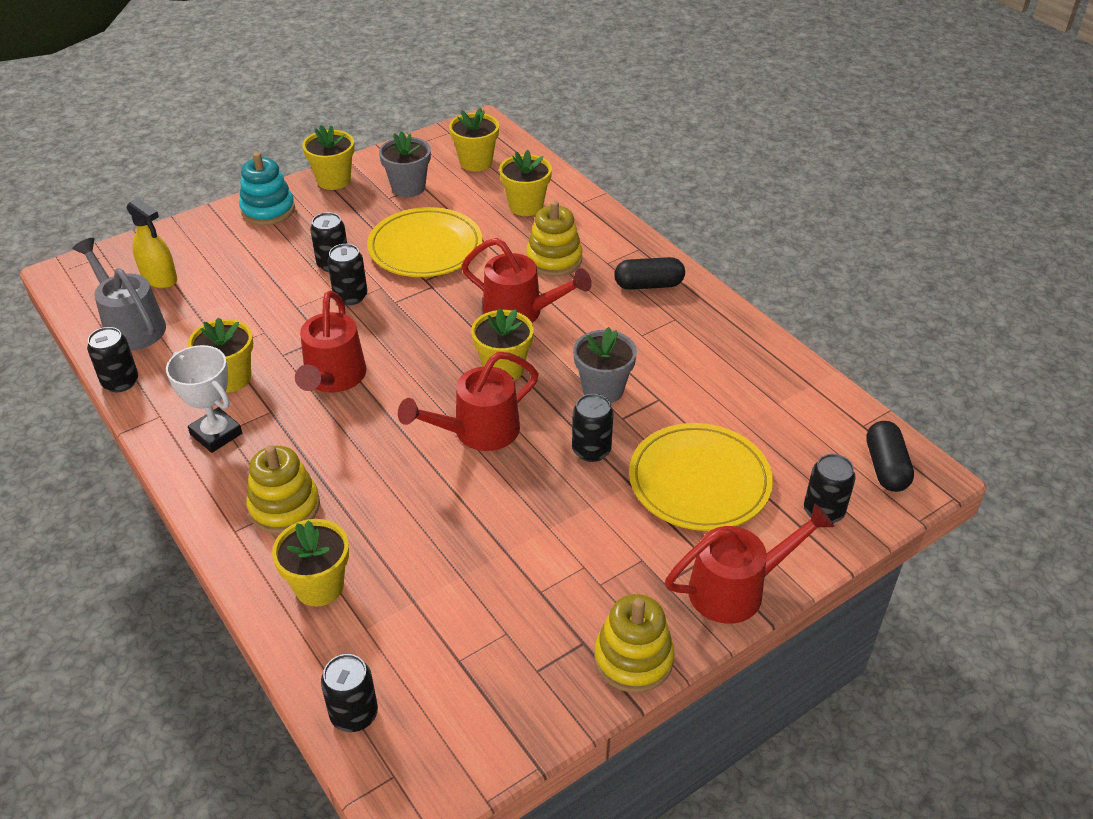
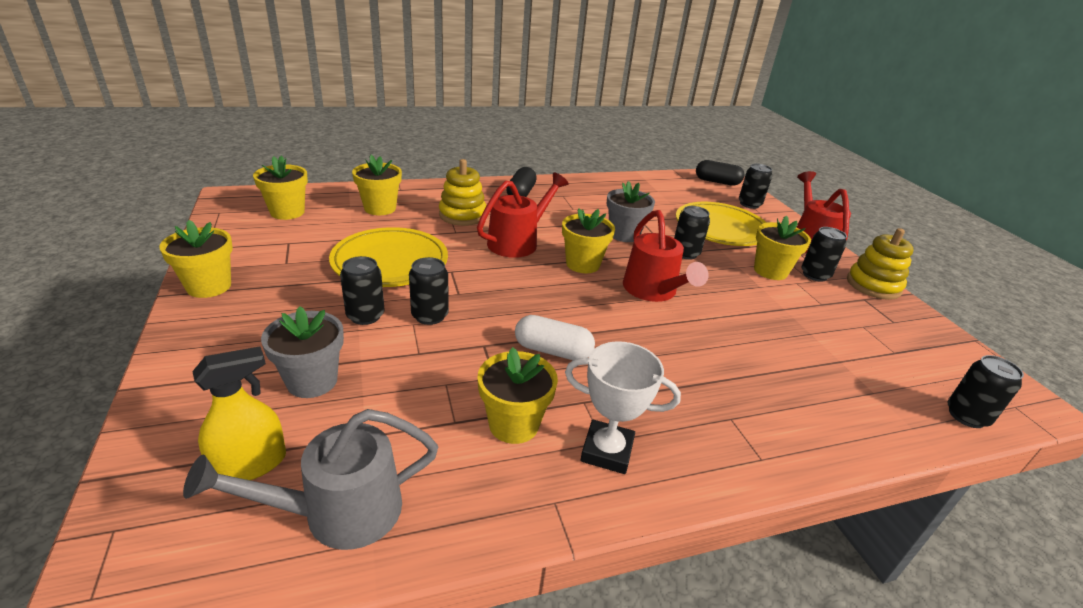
camera: 75 degrees left, 10 degrees down
black can [87,327,138,392] -> black can moved to [801,227,847,282]
white trophy [166,345,242,453] -> white trophy turned 45 degrees clockwise [565,341,681,474]
turquoise stacking toy [239,152,295,225] -> none
yellow stacking toy [246,445,320,534] -> none
yellow flower pot [272,519,349,607] -> yellow flower pot moved to [754,216,811,280]
red watering can [295,291,367,393] -> white capsule [515,315,595,360]
grey flower pot [379,131,431,197] -> grey flower pot moved to [261,306,344,398]

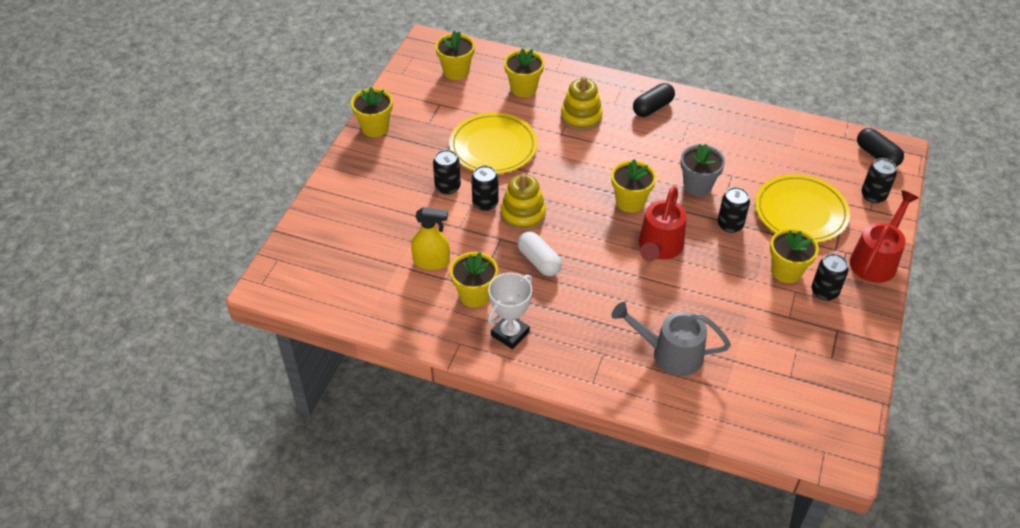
camera: 40 degrees right, 15 degrees up
grey watering can [183,409,438,550] -> grey watering can moved to [611,302,731,376]
yellow spray bottle [192,346,286,480] -> yellow spray bottle moved to [411,207,450,270]
grey flower pot [261,306,344,398] -> none
red watering can [477,172,569,258] -> none
white trophy [565,341,681,474] -> white trophy turned 75 degrees clockwise [488,273,532,349]
yellow stacking toy [847,228,914,300] -> yellow stacking toy moved to [501,173,546,231]
black can [948,355,1024,428] -> none

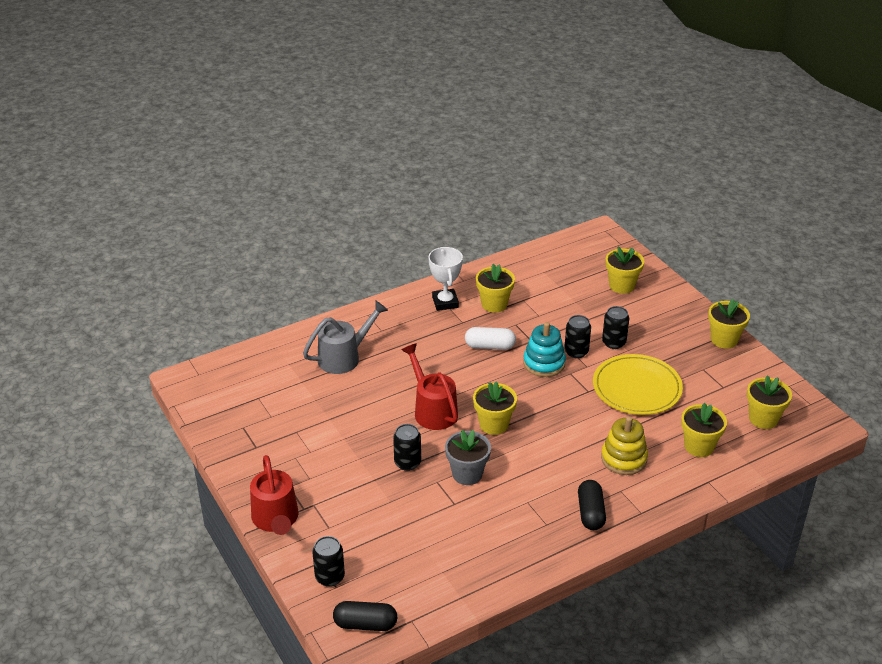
camera: 130 degrees right, 10 degrees down
yellow spray bottle [411,207,450,270] -> none
yellow stacking toy [501,173,546,231] -> turquoise stacking toy [523,322,566,377]
yellow plate [755,174,850,243] -> none
yellow flower pot [770,228,819,283] -> yellow flower pot moved to [606,247,644,294]
black can [812,253,849,301] -> none

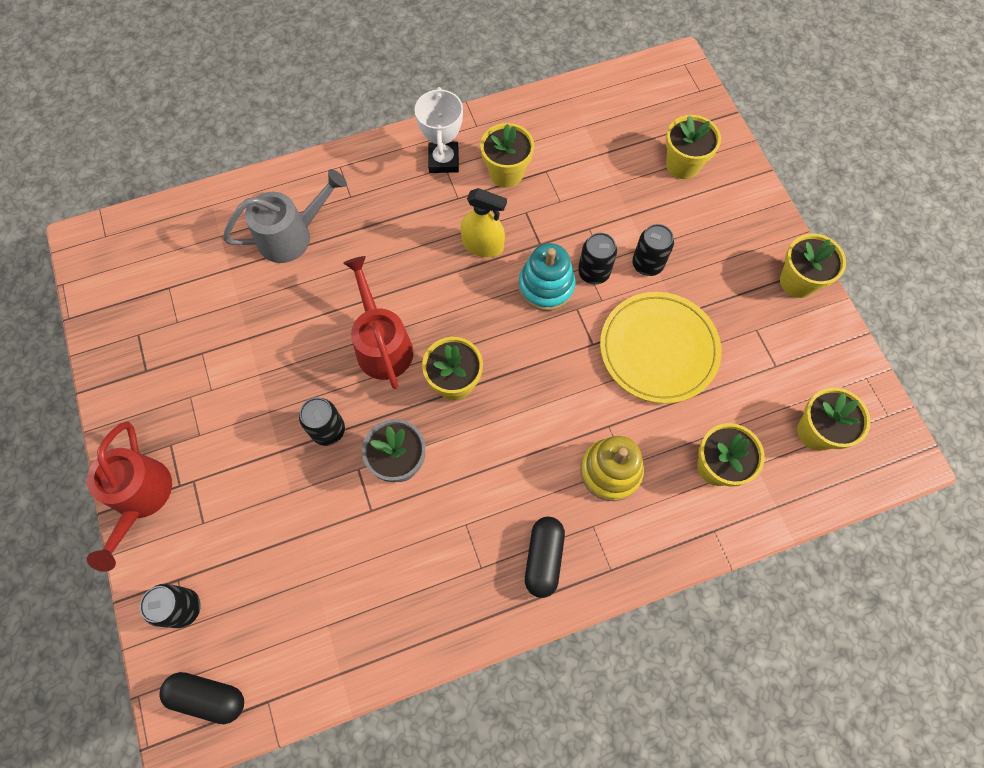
camera: 10 degrees right, 30 degrees up
white capsule [465,327,516,350] -> yellow spray bottle [460,188,507,257]

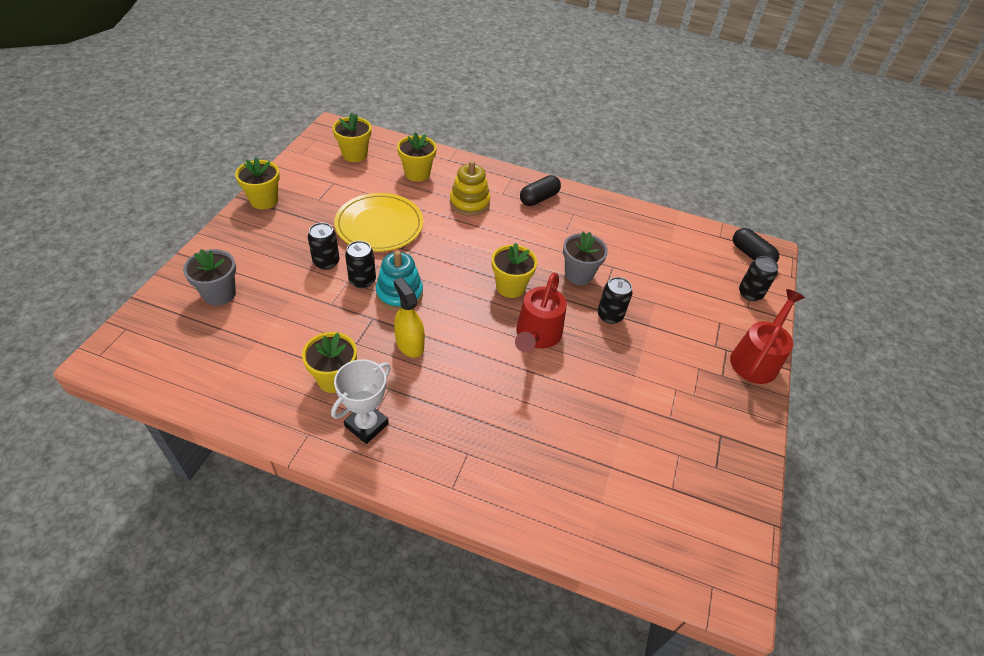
camera: 145 degrees left, 20 degrees down
grey watering can [223,169,347,263] -> none
yellow flower pot [666,115,721,179] -> grey flower pot [183,249,236,306]

